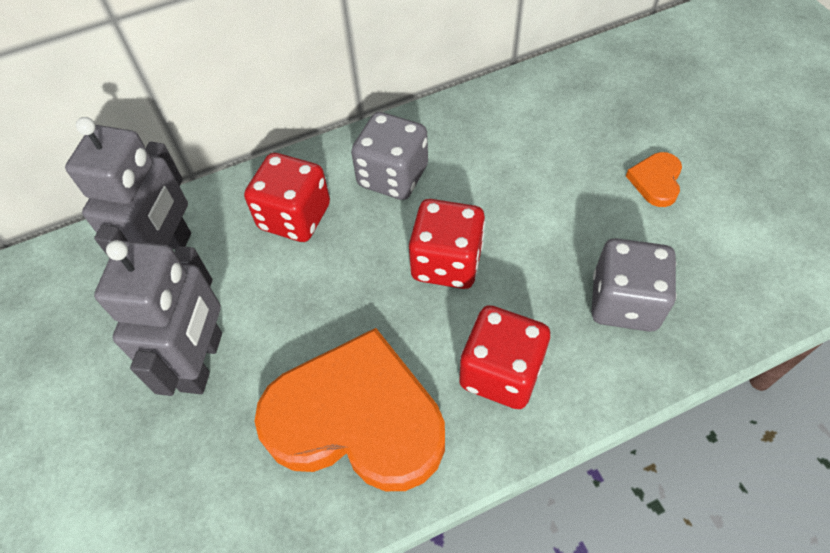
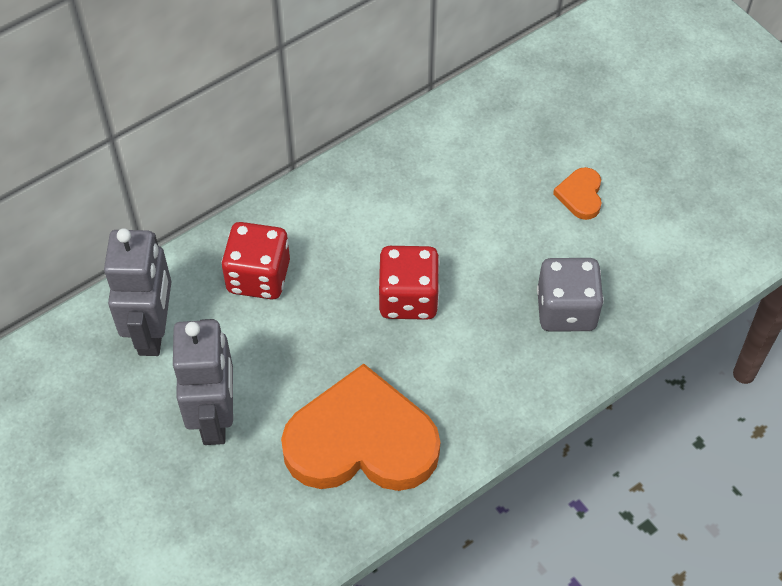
camera: 15 degrees left, 0 degrees up
grey dice [351,112,428,200] -> none
red dice [459,305,550,409] -> none

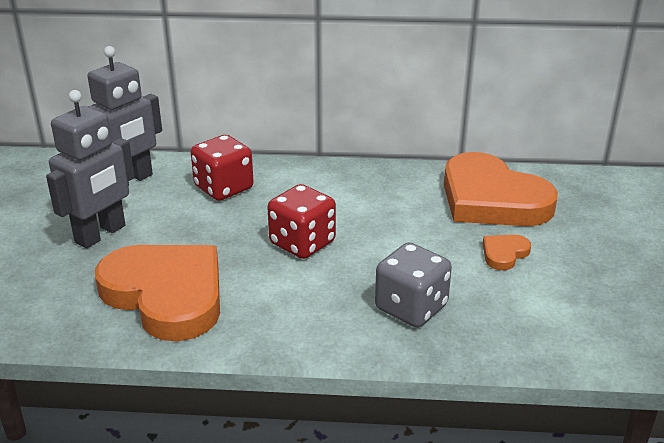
camera: 40 degrees right, 25 degrees down
none -> orange heart [444,152,558,226]

